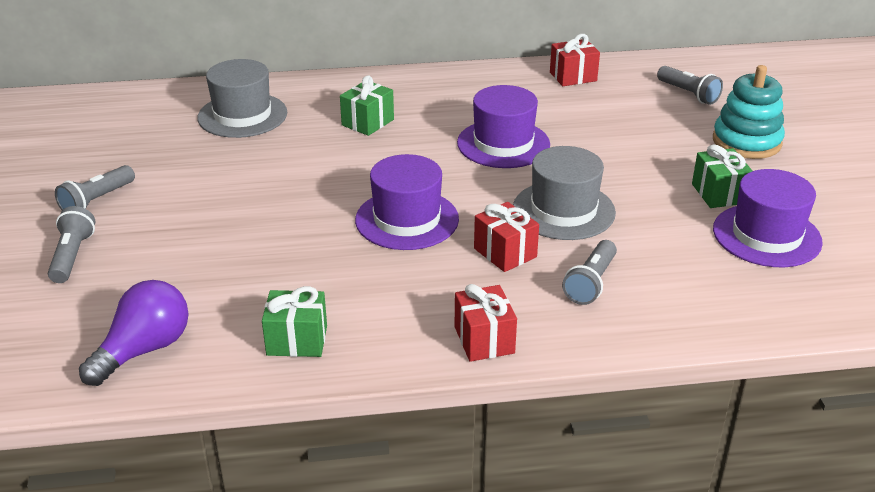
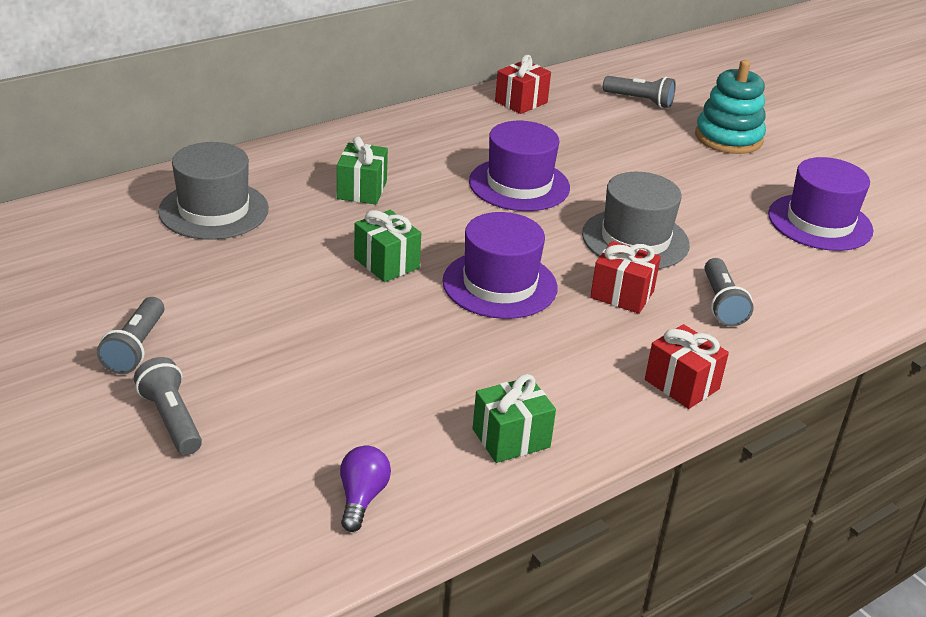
camera: 30 degrees left, 0 degrees up
purple light bulb [79,280,189,386] -> purple light bulb [340,446,391,532], size x0.61
green gift [692,144,753,208] -> green gift moved to [354,210,421,282]

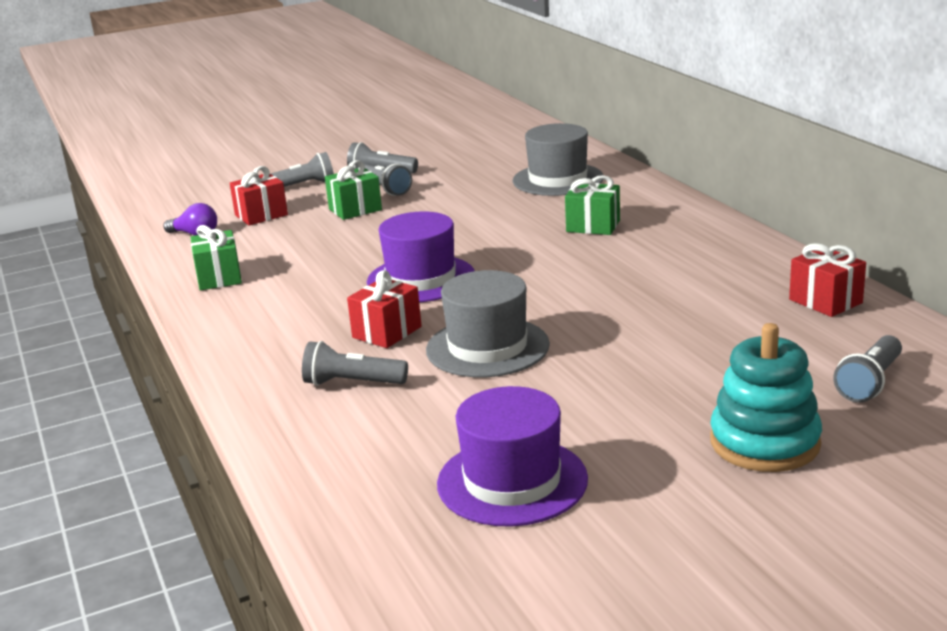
camera: 105 degrees right, 10 degrees down
green gift [354,210,421,282] -> green gift moved to [325,160,382,220]
purple hat [469,121,570,211] -> none
red gift [645,324,729,409] -> red gift moved to [230,166,288,226]
none -> grey flashlight [364,164,412,196]

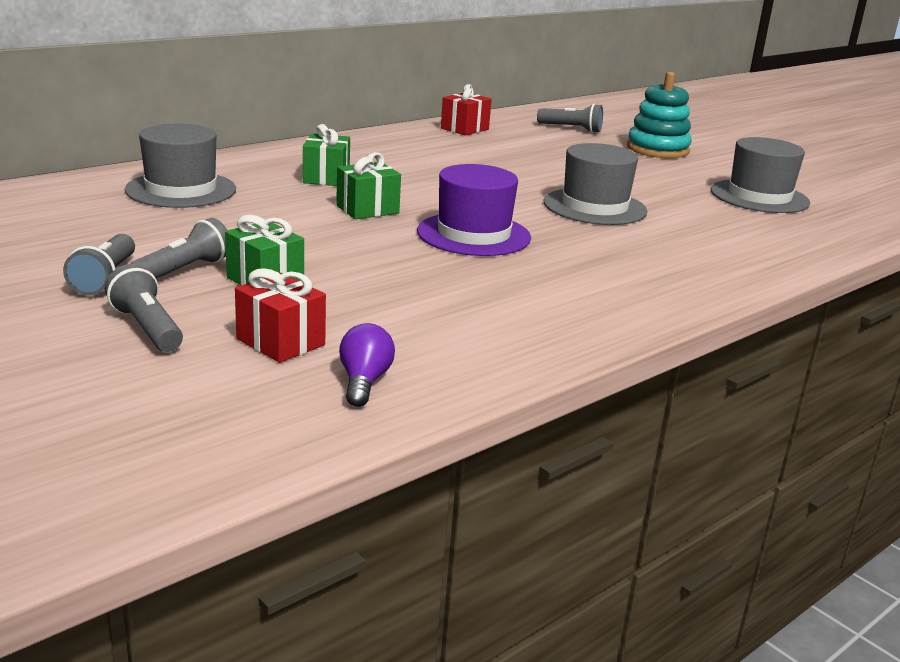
camera: 110 degrees left, 0 degrees up
green gift [191,225,242,290] -> green gift moved to [336,152,401,219]
grey flashlight [302,341,408,386] -> none
red gift [347,270,422,348] -> none
purple hat [437,386,588,527] -> grey hat [711,137,810,213]

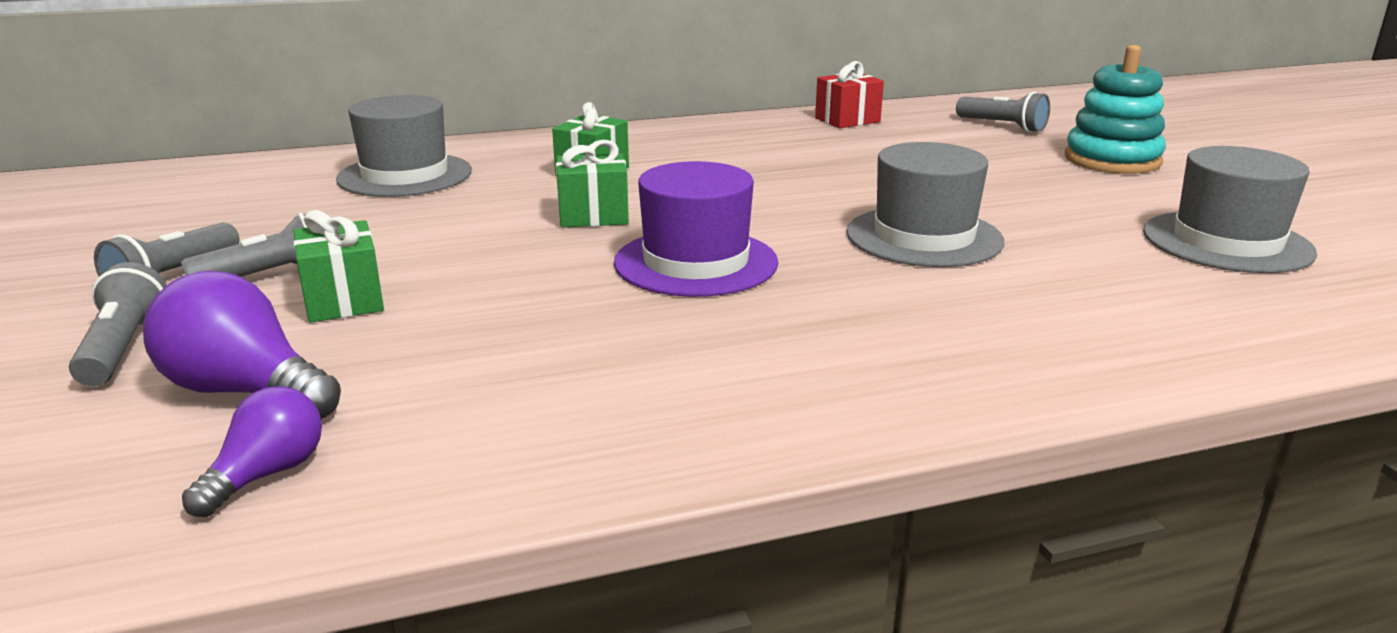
camera: 25 degrees right, 0 degrees up
red gift [235,268,326,363] -> purple light bulb [143,271,341,419]

